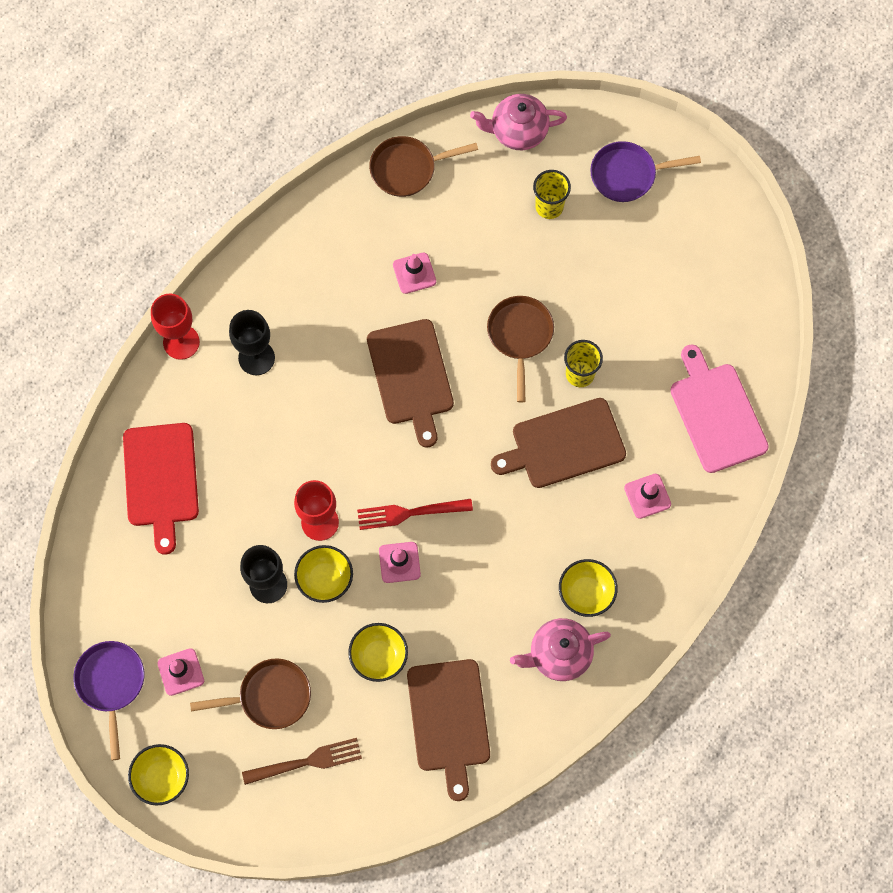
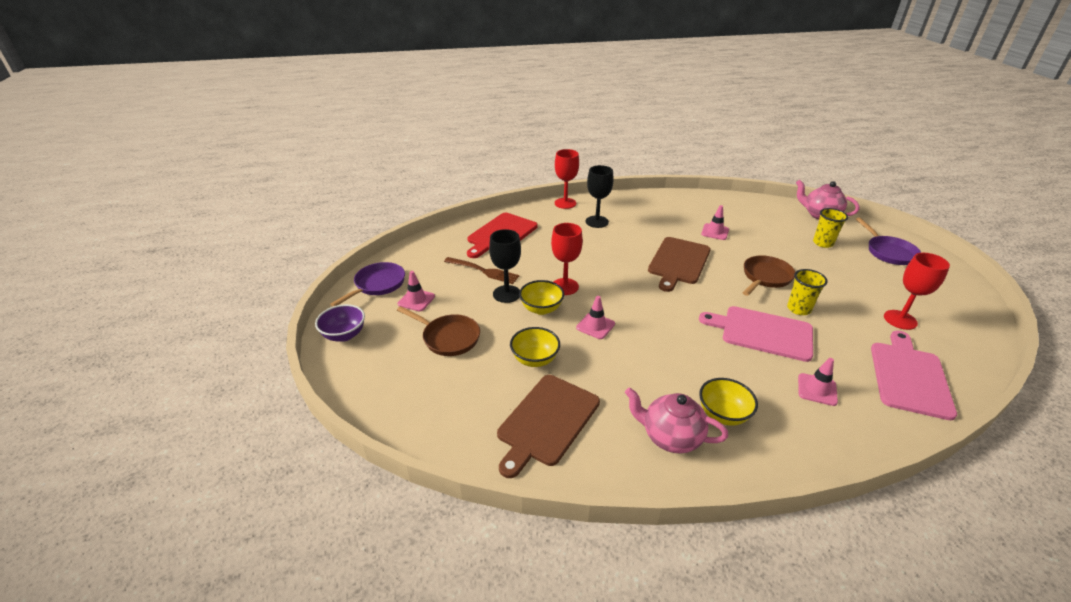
camera: 40 degrees right, 35 degrees down
yellow bowl [128,744,189,806] -> purple bowl [315,304,365,342]
brown fork [242,738,362,785] -> brown fork moved to [444,257,520,284]
red fork [357,499,473,530] -> none
brown pan [369,136,478,197] -> none
brown cutting board [491,398,626,488] -> pink cutting board [699,306,813,362]
purple pan [590,141,701,202] -> purple pan turned 135 degrees counterclockwise [856,218,921,265]
none -> red goblet [884,253,950,330]

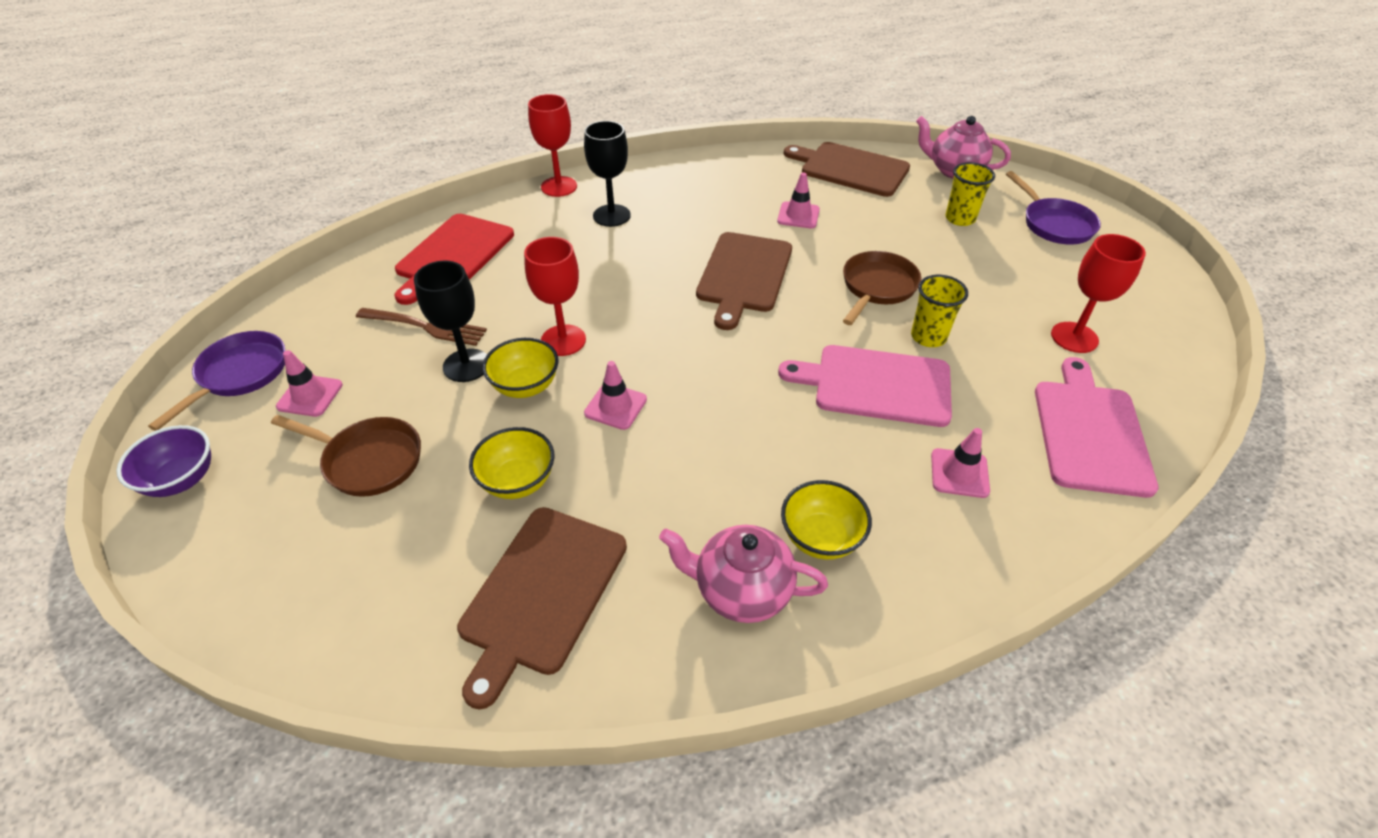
camera: 10 degrees left, 10 degrees up
none -> brown cutting board [784,142,910,197]

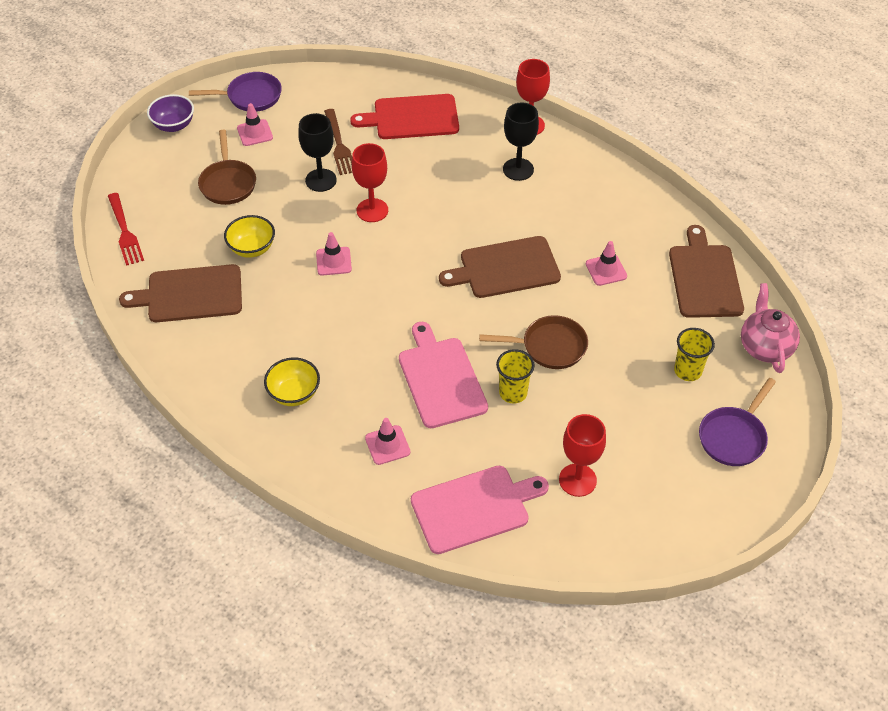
camera: 60 degrees right, 5 degrees up
yellow bowl [482,338,558,398] -> none
pink teapot [659,525,828,623] -> none
none -> red fork [108,193,144,266]

